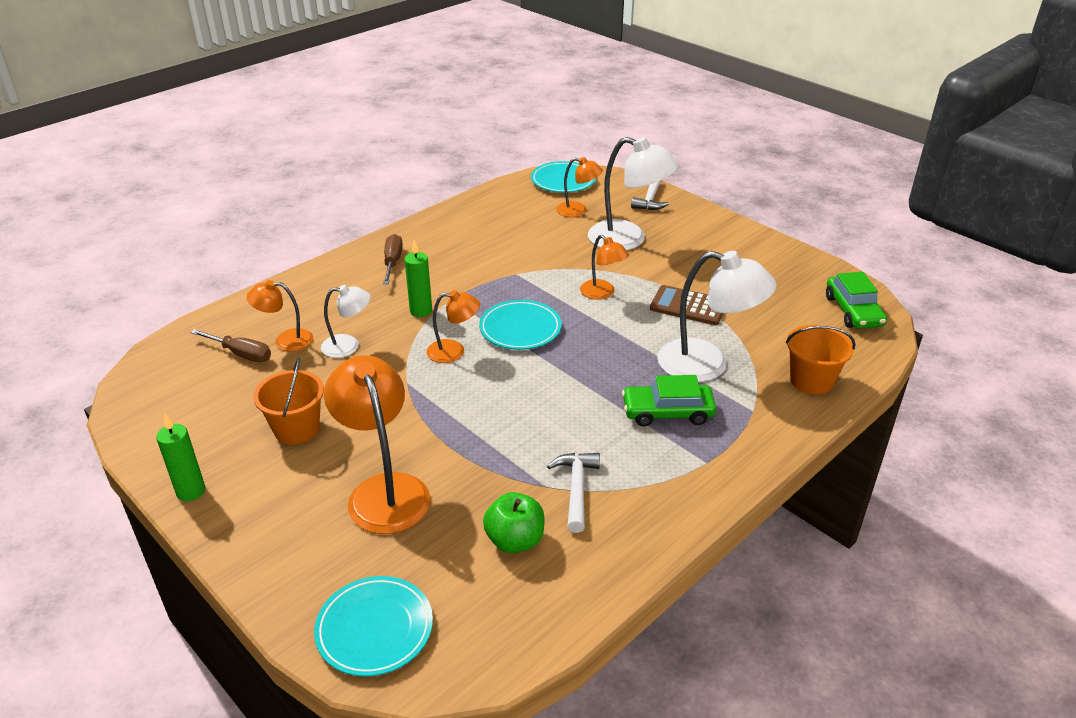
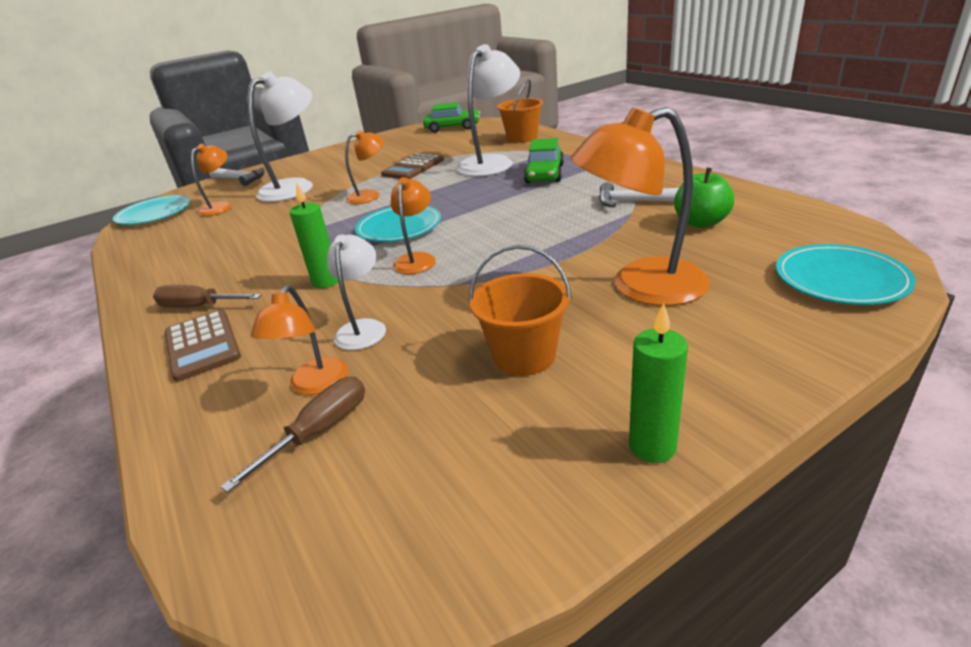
camera: 75 degrees left, 5 degrees down
none -> brown calculator [165,310,241,382]

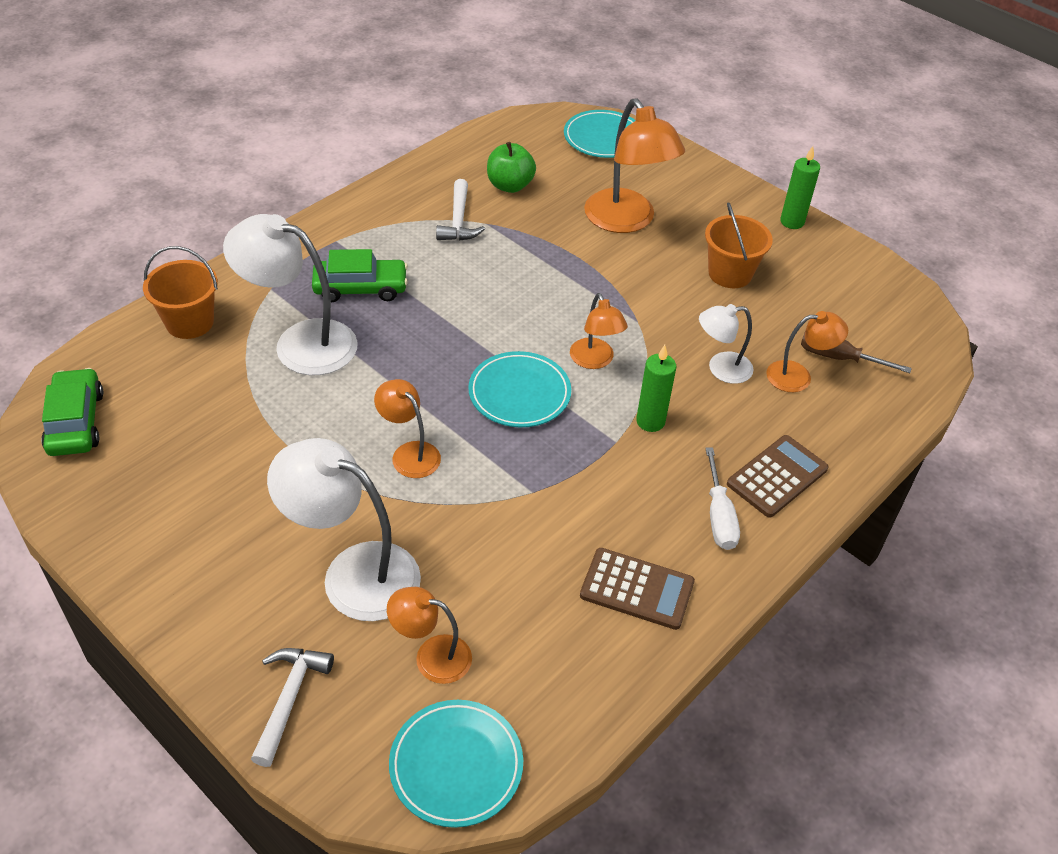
camera: 110 degrees left, 15 degrees up
brown screwdriver [153,285,261,308] -> white screwdriver [705,447,740,550]
brown calculator [381,153,444,179] -> brown calculator moved to [580,548,695,630]
orange lamp [391,177,436,274] -> orange lamp turned 105 degrees counterclockwise [570,293,628,369]

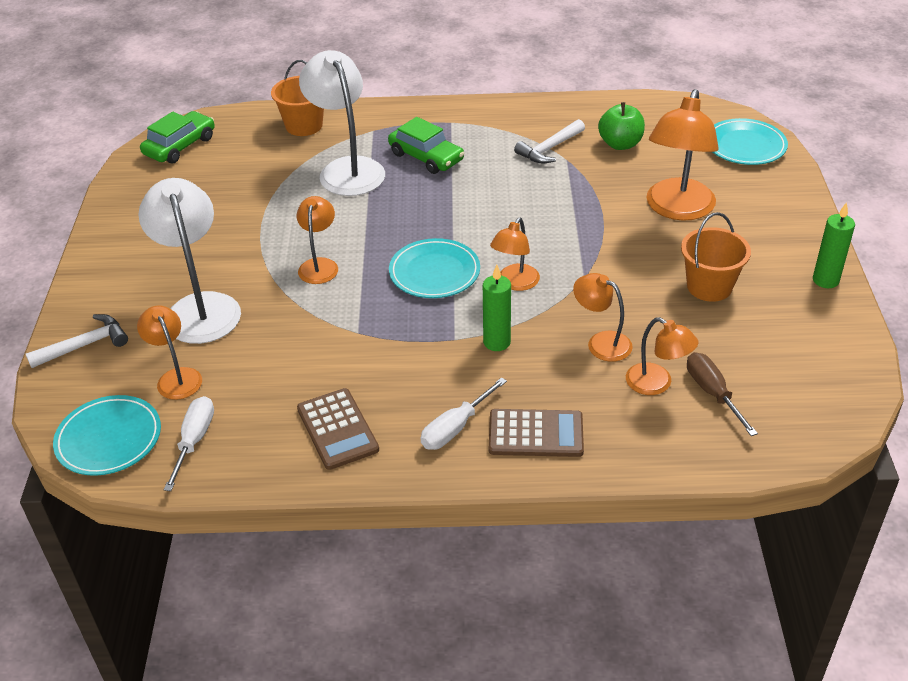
camera: 50 degrees right, 5 degrees down
white lamp [699,304,754,384] -> orange lamp [573,273,633,362]
none -> white screwdriver [164,396,214,491]

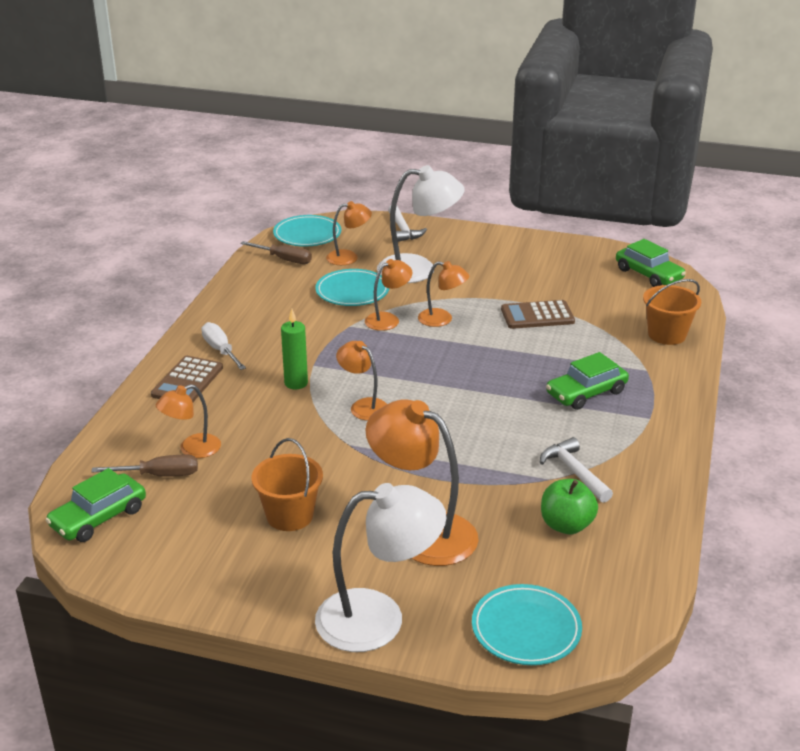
camera: 105 degrees right, 10 degrees down
white screwdriver [164,396,214,491] -> brown screwdriver [240,241,312,264]
brown calculator [297,388,379,470] -> brown calculator moved to [501,300,575,329]
white lamp [299,50,385,196] -> white lamp moved to [315,483,447,652]
turquoise plate [389,238,480,298] -> turquoise plate moved to [315,269,390,306]
orange lamp [573,273,633,362] -> orange lamp moved to [365,259,413,331]
green candle [813,202,855,288] -> none
none -> green car [46,468,146,542]

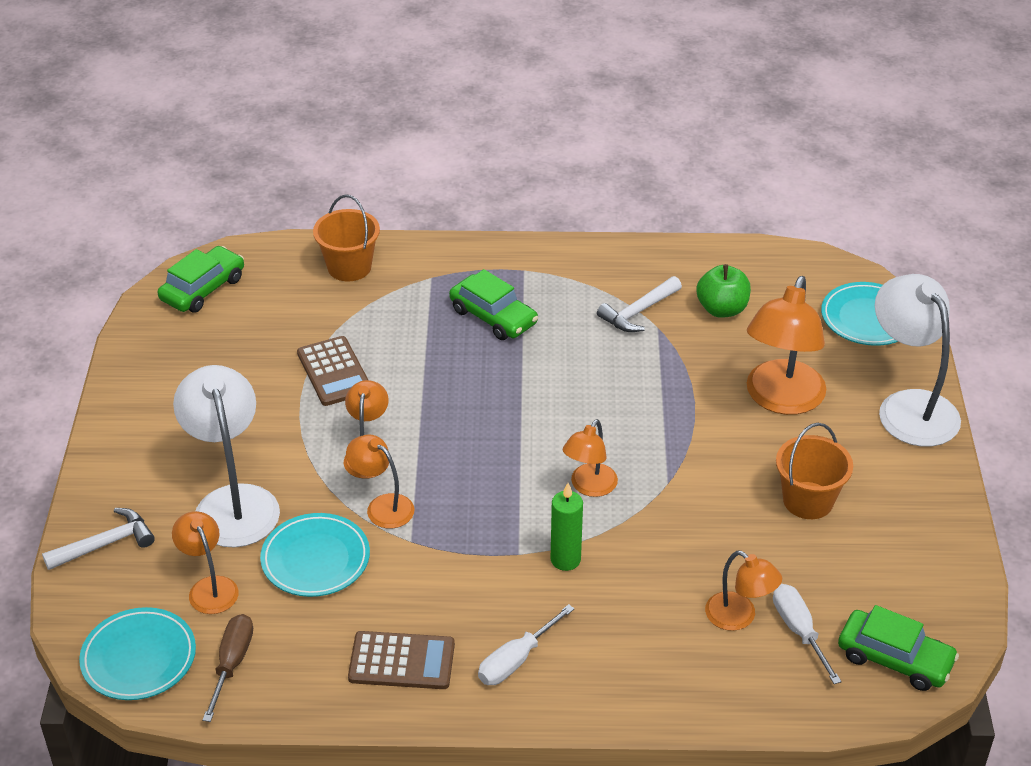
camera: 105 degrees left, 10 degrees up
brown screwdriver [91,455,198,476] -> white screwdriver [773,584,842,684]
brown calculator [151,356,223,402] -> brown calculator moved to [348,631,455,689]

